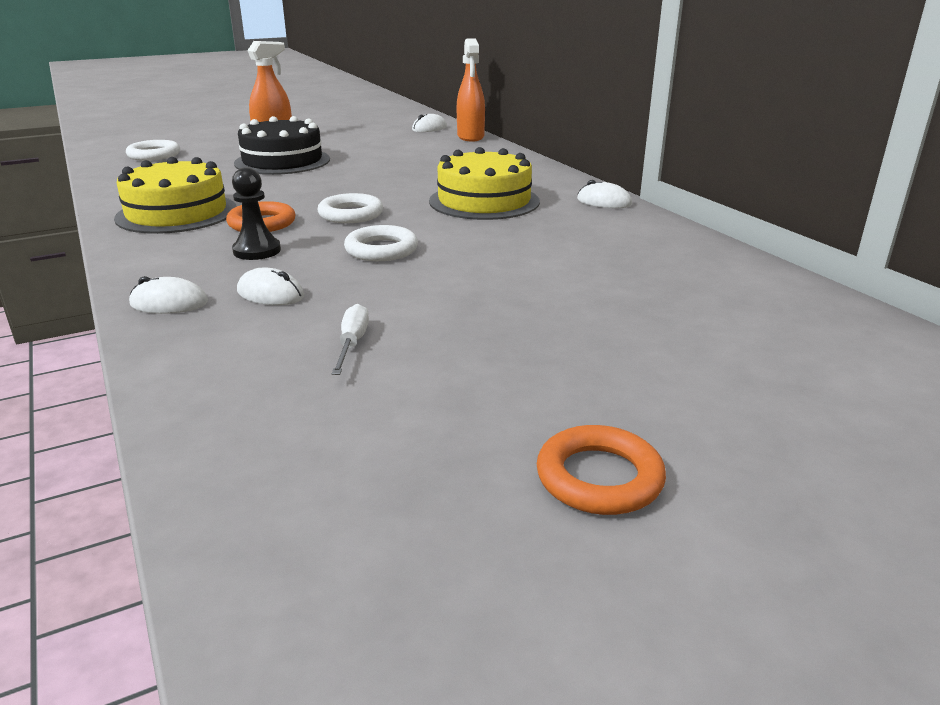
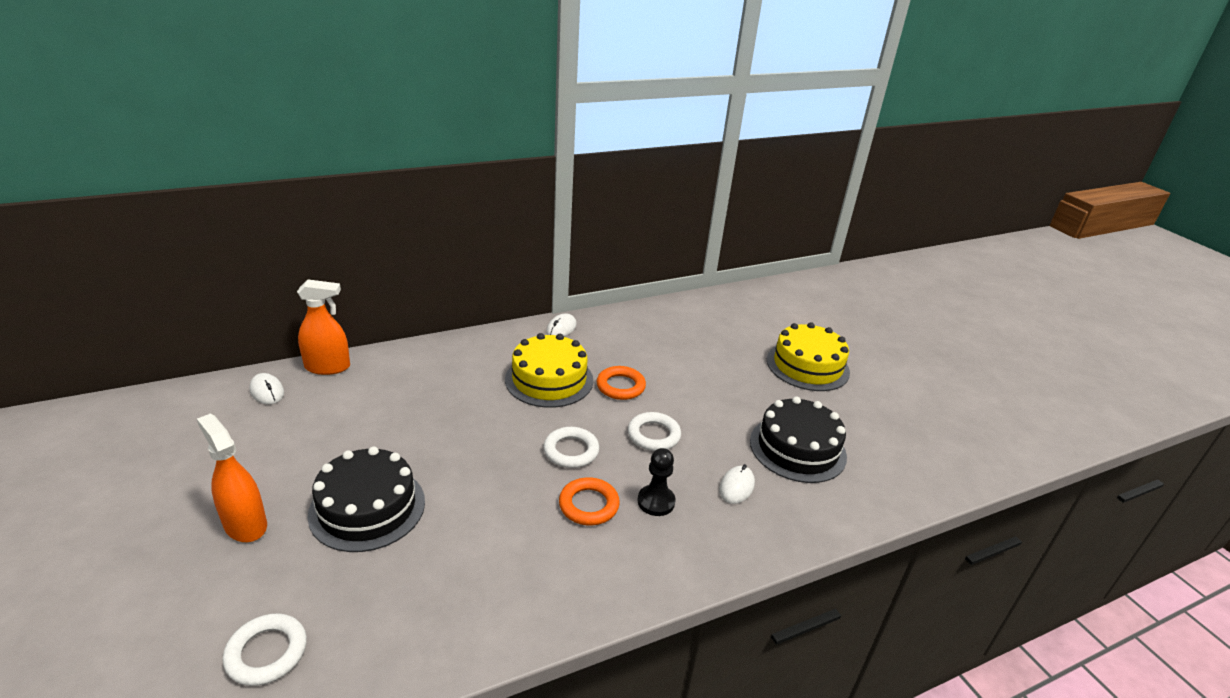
camera: 90 degrees left, 5 degrees up
yellow cake [114,157,236,234] -> yellow cake moved to [767,322,850,391]
white mouse [129,276,208,314] -> none
white screwdriver [332,304,369,375] -> black cake [750,396,847,483]
orange ring [537,425,666,515] -> orange ring moved to [597,366,646,400]

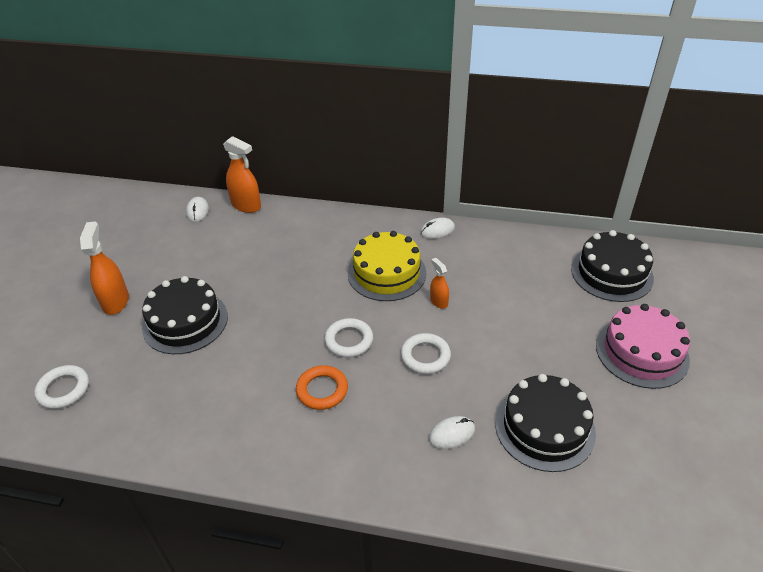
camera: 40 degrees right, 10 degrees up
orange ring [597,366,646,400] -> orange spray bottle [430,258,449,309]
black pawn [638,448,676,516] -> none
yellow cake [767,322,850,391] -> pink cake [596,304,690,389]
none -> black cake [571,230,654,302]

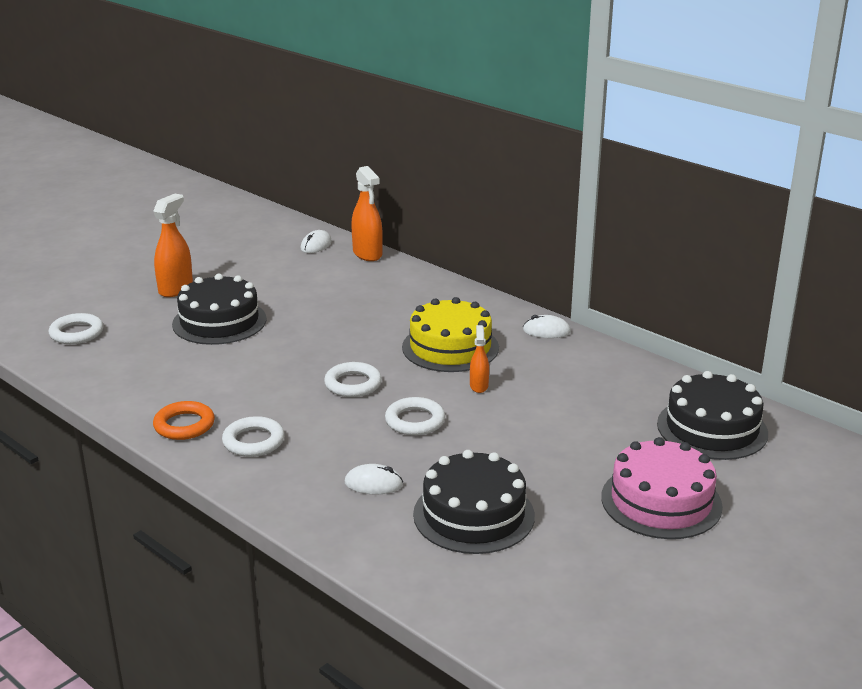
camera: 30 degrees right, 15 degrees down
orange ring [296,365,348,410] -> orange ring moved to [153,401,215,440]
none -> white ring [222,416,285,457]

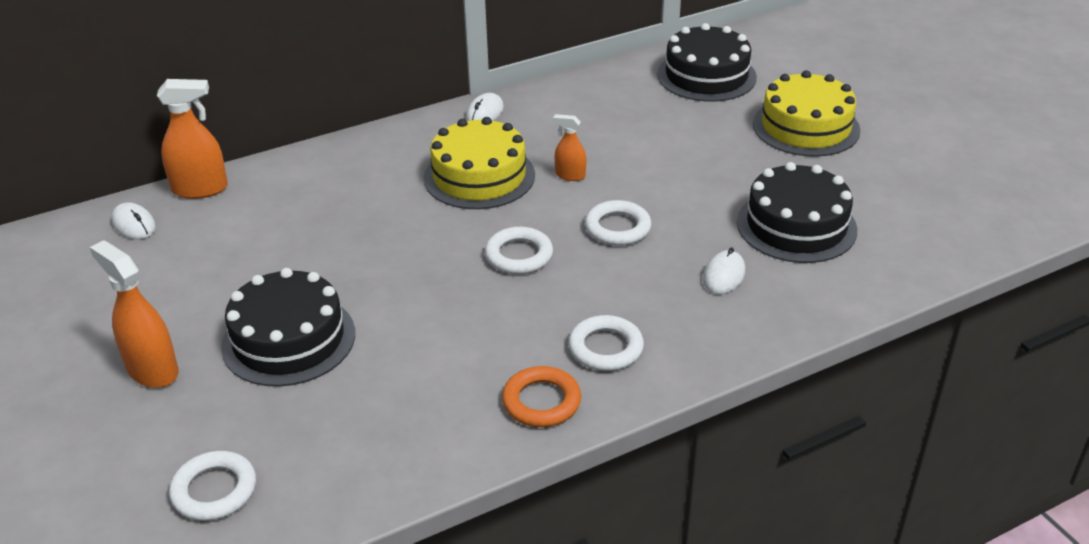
camera: 70 degrees left, 10 degrees up
pink cake [601,437,723,539] -> yellow cake [753,71,860,157]

